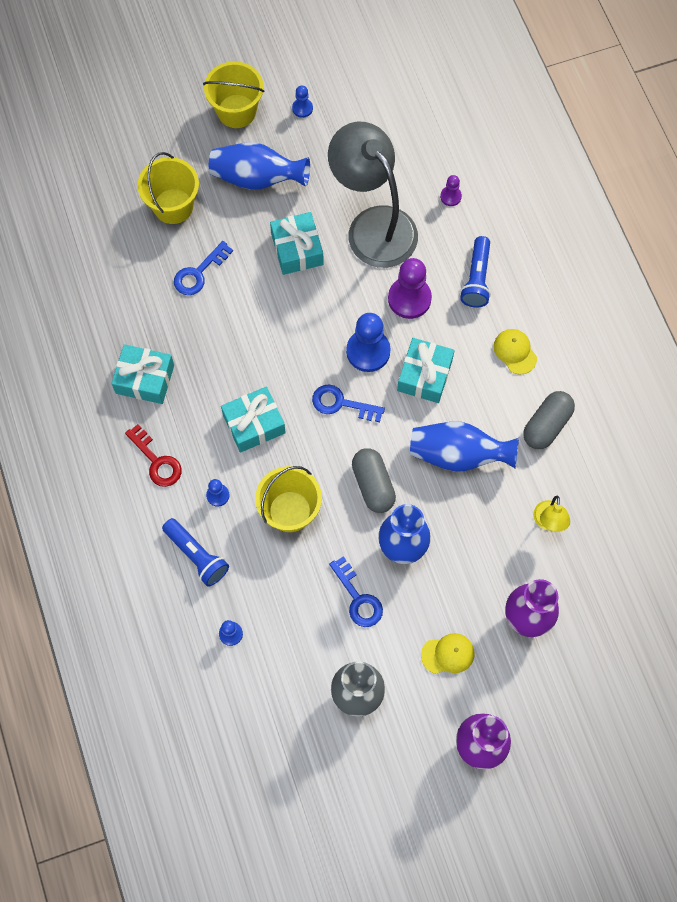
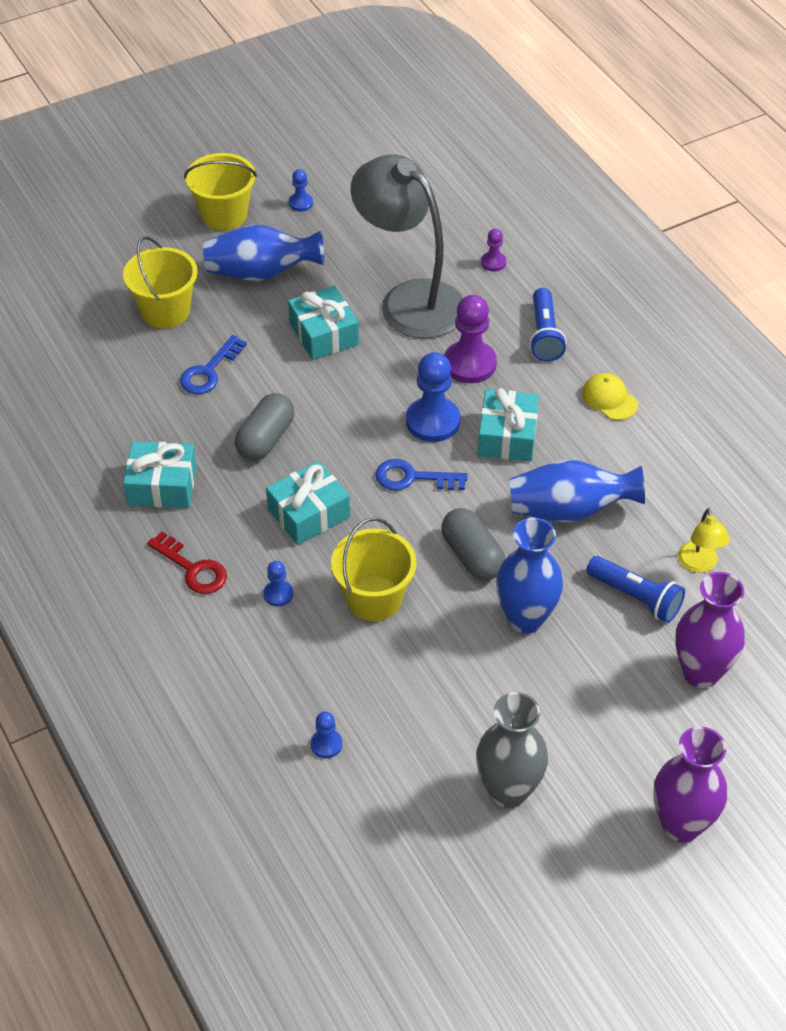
camera: 10 degrees left, 20 degrees down
blue flashlight [162,518,229,587] -> blue flashlight moved to [586,556,685,623]
blue key [329,556,383,627] -> none
yellow cap [421,633,475,674] -> none
grey capsule [523,391,575,449] -> grey capsule moved to [235,393,294,460]

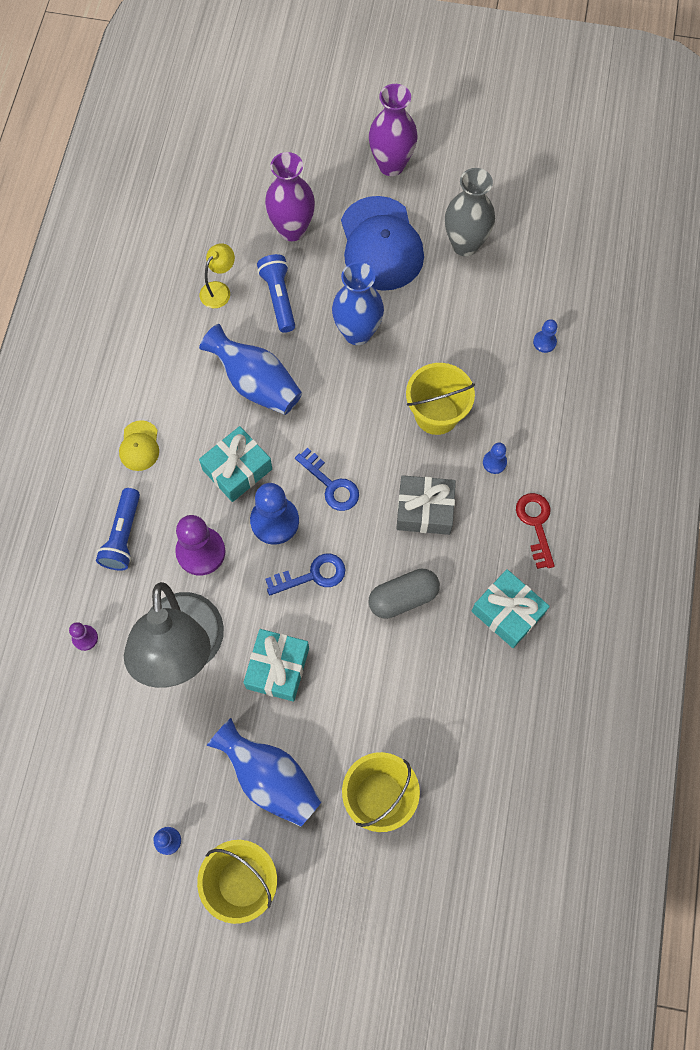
camera: 140 degrees left, 20 degrees up
blue key [180,335,247,394] -> blue key moved to [265,554,345,596]
turquoise gift [266,461,350,545] -> grey gift [396,475,456,535]
grey capsule [441,508,505,580] -> none
blue flashlight [529,288,566,362] -> blue flashlight turned 150 degrees clockwise [96,488,140,571]
none -> blue cap [341,196,424,291]

